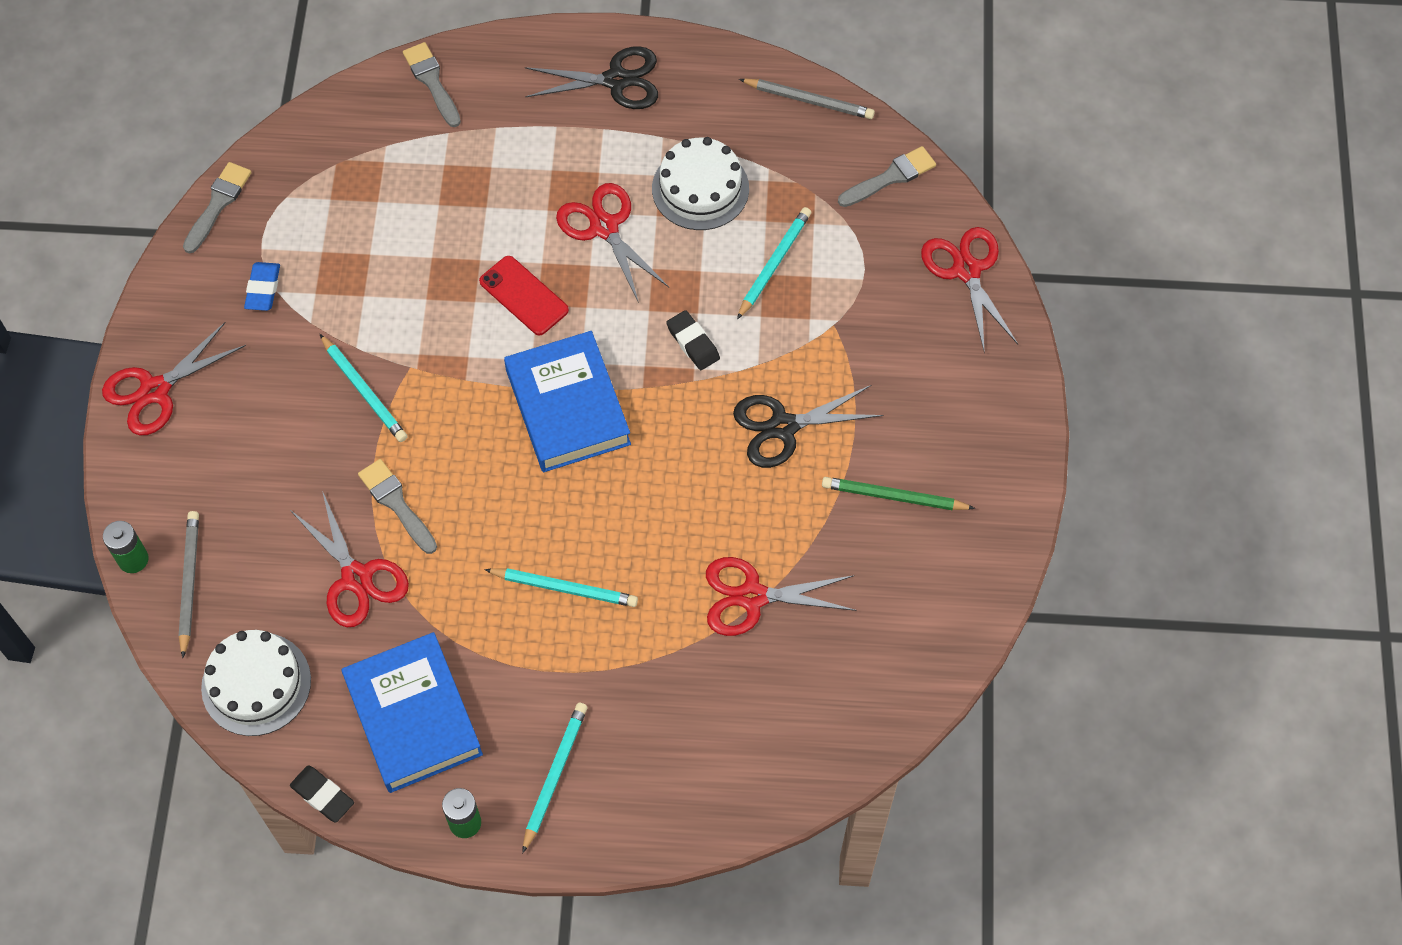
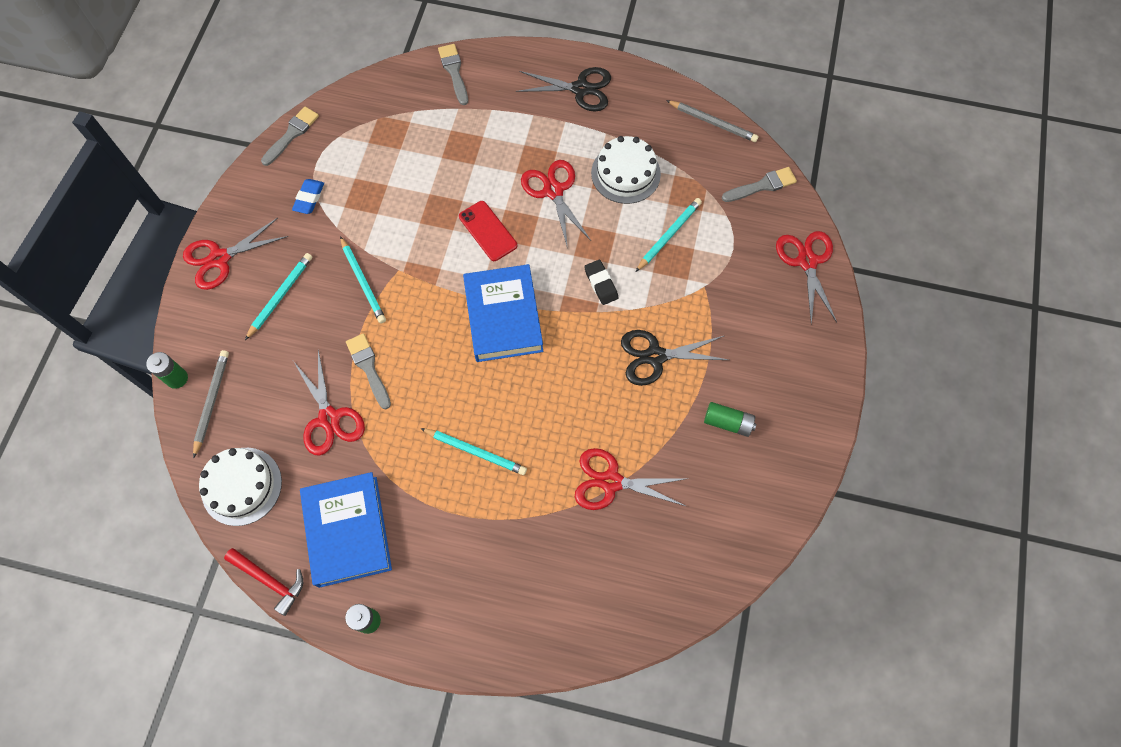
camera: 10 degrees right, 5 degrees up
black eraser [290,766,354,822] -> red hammer [224,548,303,616]
turquoise pencil [522,703,587,853] -> turquoise pencil moved to [245,253,312,340]
green pencil [822,477,975,510] -> green battery [704,402,756,437]

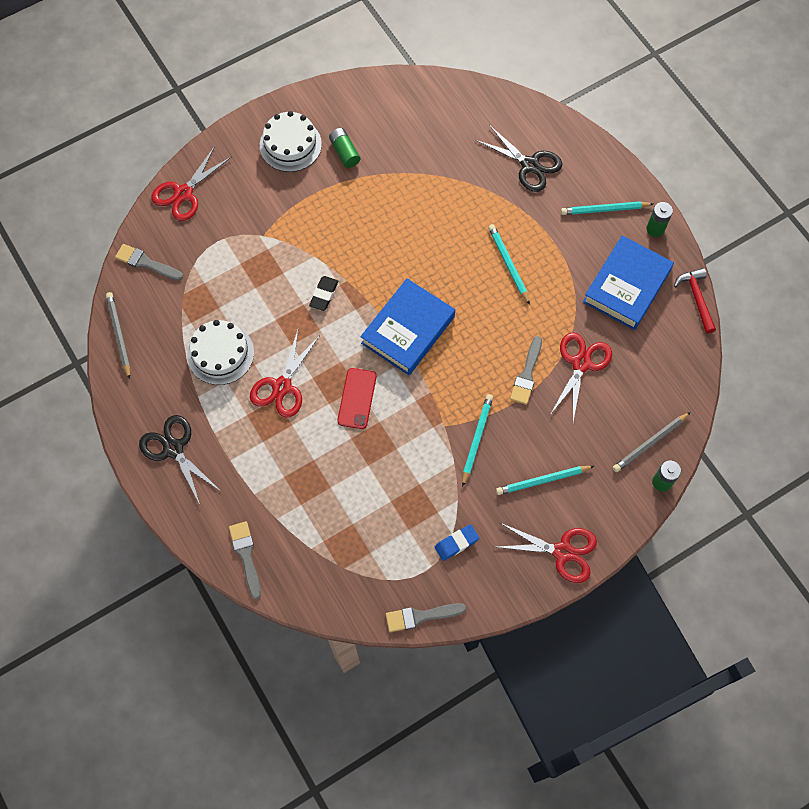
camera: 135 degrees left, 0 degrees up
white cake [199,448,282,526] -> white cake moved to [260,111,322,172]
grey brush [438,44,468,105] -> grey brush turned 135 degrees clockwise [229,521,261,599]
red scissors [575,448,689,510] -> none
black scissors [621,330,728,386] -> black scissors moved to [475,125,562,192]
turquoise pencil [636,198,702,272] -> turquoise pencil moved to [561,201,653,215]

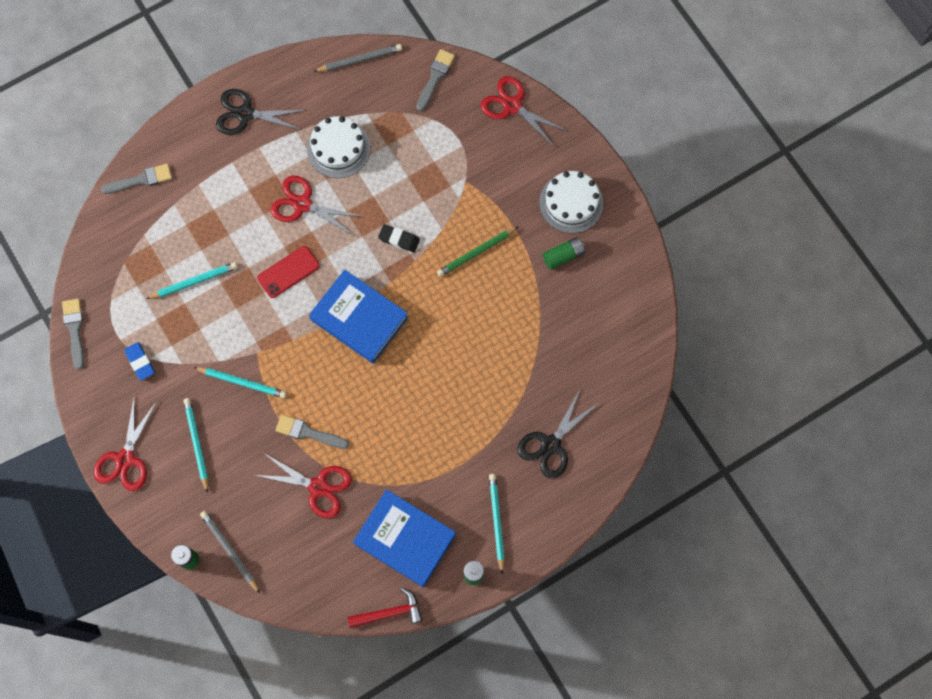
camera: 90 degrees right, 5 degrees up
black scissors [139,415,219,504] -> black scissors turned 135 degrees counterclockwise [216,89,307,135]
red phone [337,368,377,429] -> red phone turned 45 degrees counterclockwise [257,246,320,298]
turquoise pencil [488,224,530,305] -> turquoise pencil moved to [146,262,238,299]
none -> green pencil [437,226,519,277]

